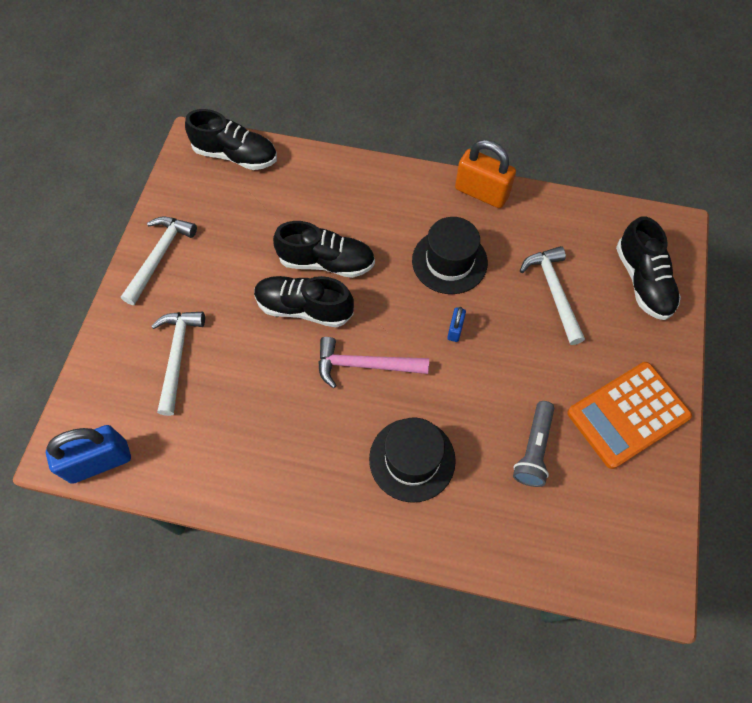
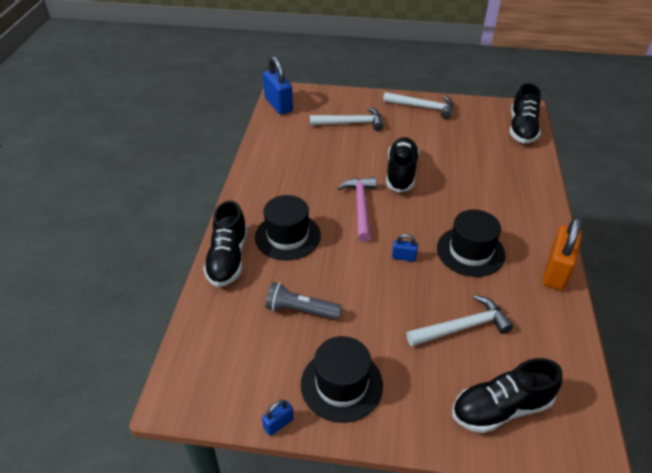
camera: 85 degrees right, 20 degrees down
black shoe [273,221,375,278] -> black shoe moved to [203,200,247,287]
orange calculator [567,362,692,469] -> black hat [301,336,383,423]
none -> blue padlock [262,400,294,436]

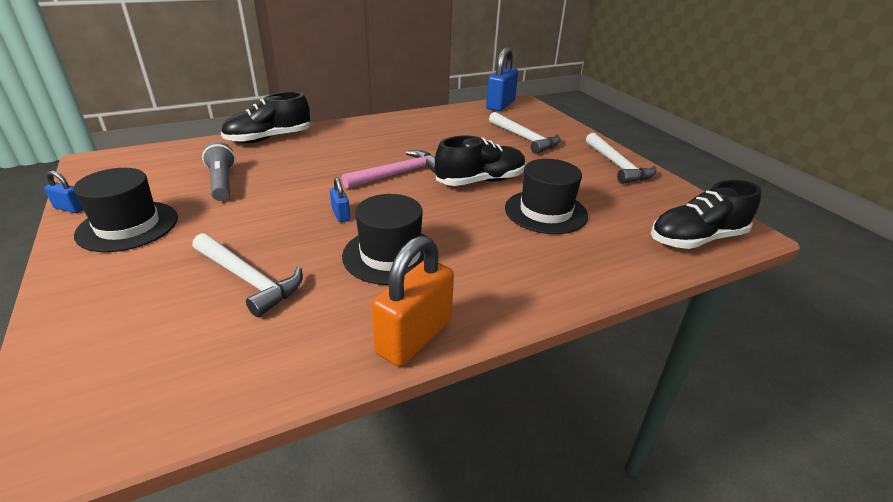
camera: 55 degrees right, 10 degrees down
black hat [255,195,321,260] -> black hat moved to [505,159,588,234]
black shoe [452,358,562,433] -> none
orange padlock [543,216,582,290] -> orange padlock turned 45 degrees counterclockwise [371,236,454,366]

